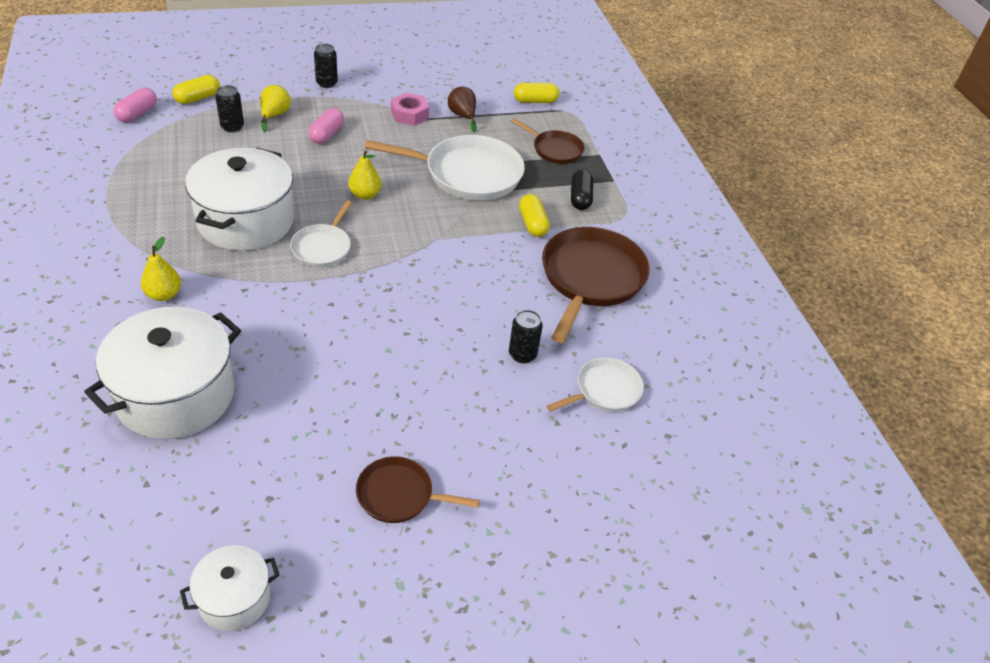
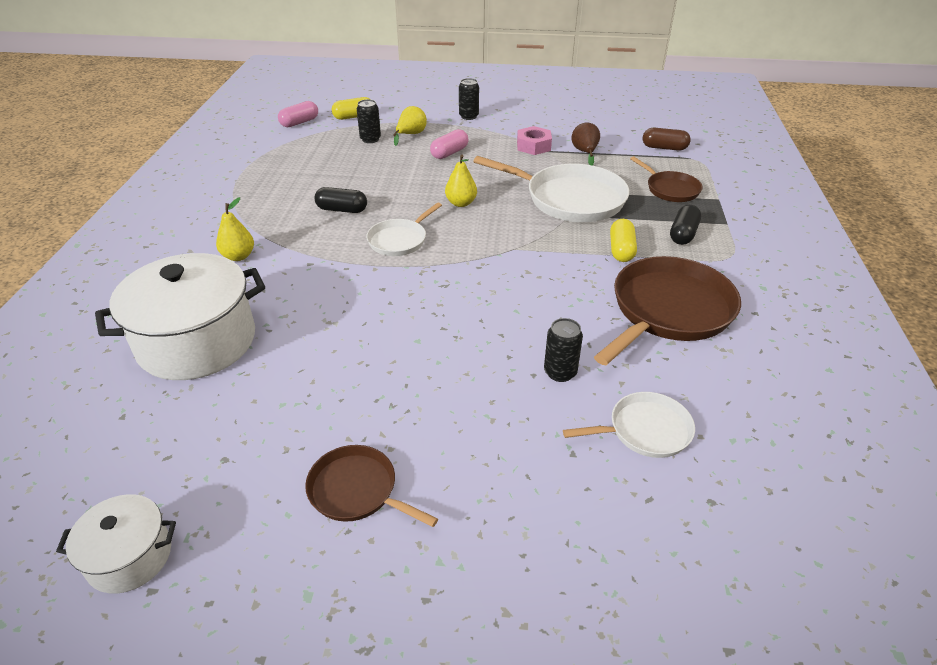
camera: 25 degrees right, 5 degrees down
white pot [185,147,294,251] -> black capsule [314,187,367,213]
yellow capsule [514,83,559,103] -> brown capsule [643,127,691,151]

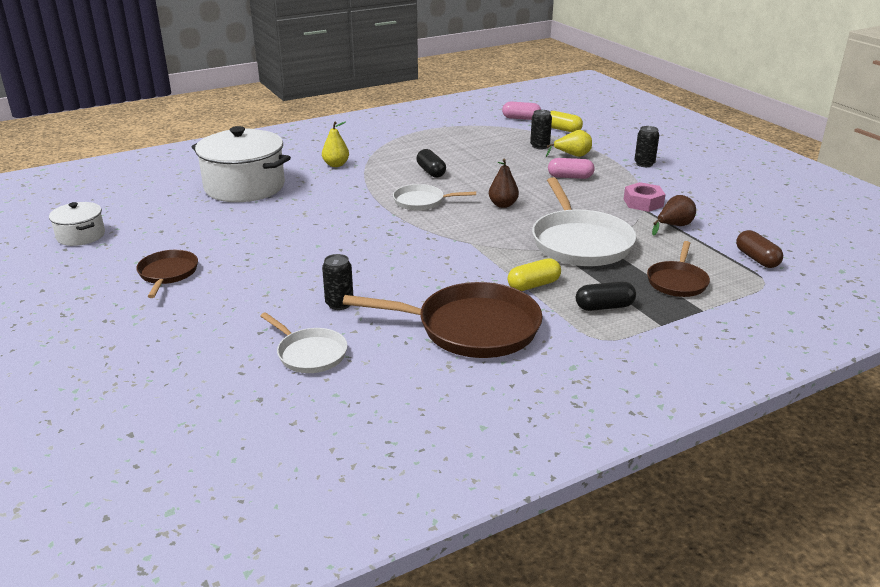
camera: 55 degrees right, 10 degrees down
yellow pear [445,155,477,207] -> brown pear [489,158,519,208]

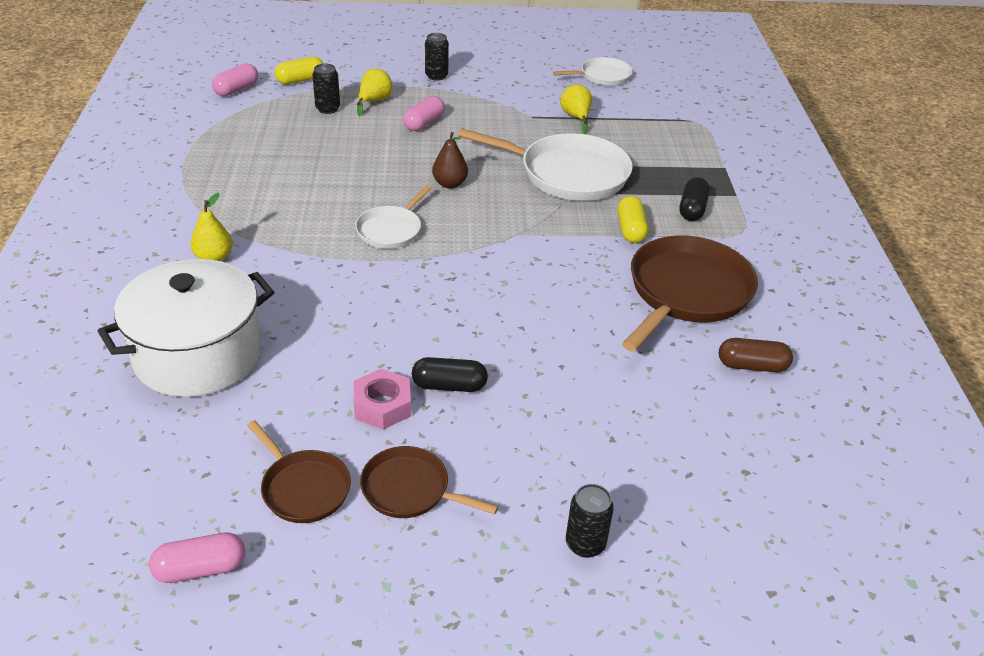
camera: 65 degrees left, 10 degrees up
white pot [49,202,105,246] -> pink capsule [149,532,245,583]
white pan [260,312,347,373] -> white pan moved to [553,57,633,86]
black can [322,254,353,310] -> black can moved to [566,484,614,558]
black capsule [417,149,446,178] -> black capsule moved to [412,357,488,392]
pink nut [624,182,665,212] -> pink nut moved to [354,368,411,430]
brown pan [647,241,710,297] -> brown pan moved to [247,420,351,523]
brown pear [652,195,696,236] -> yellow pear [560,84,592,134]
brown capsule [736,230,783,268] -> brown capsule moved to [719,338,793,372]

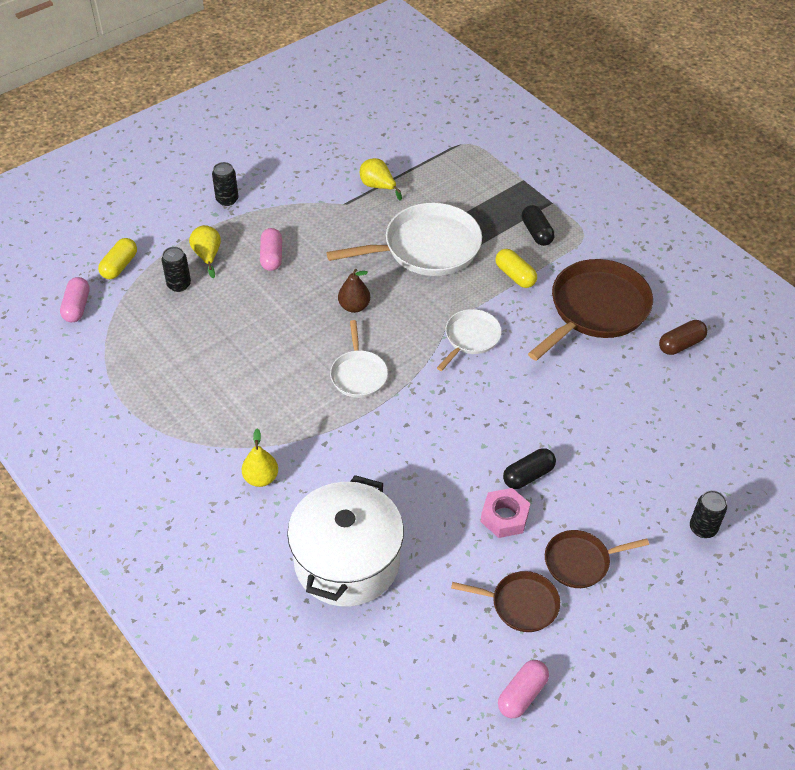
camera: 35 degrees left, 10 degrees up
white pan [553,57,633,86] -> white pan moved to [437,309,502,371]
brown pan [622,235,758,352] -> brown pan turned 45 degrees clockwise [528,259,653,361]

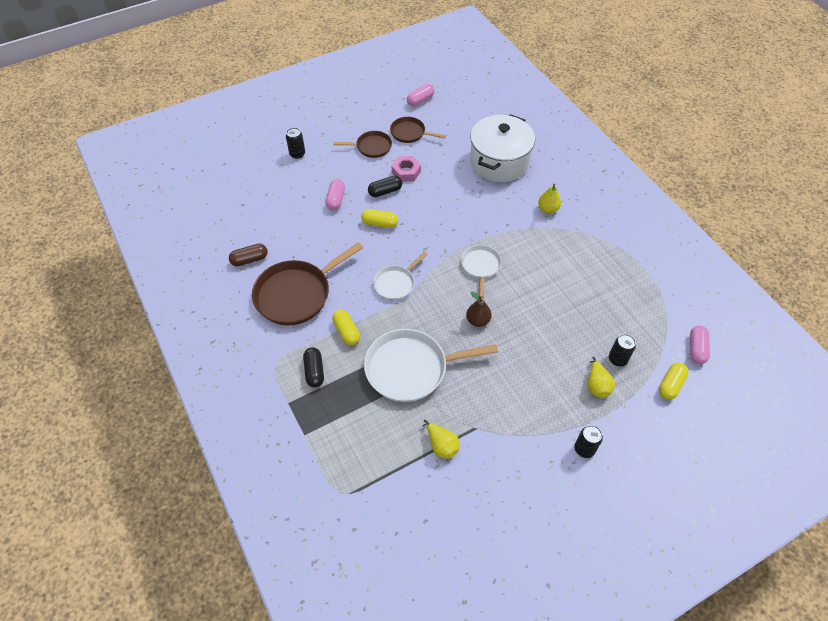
camera: 170 degrees left, 5 degrees up
pink capsule [260,228,282,271] -> pink capsule moved to [326,179,345,210]
none -> yellow capsule [361,209,398,228]

